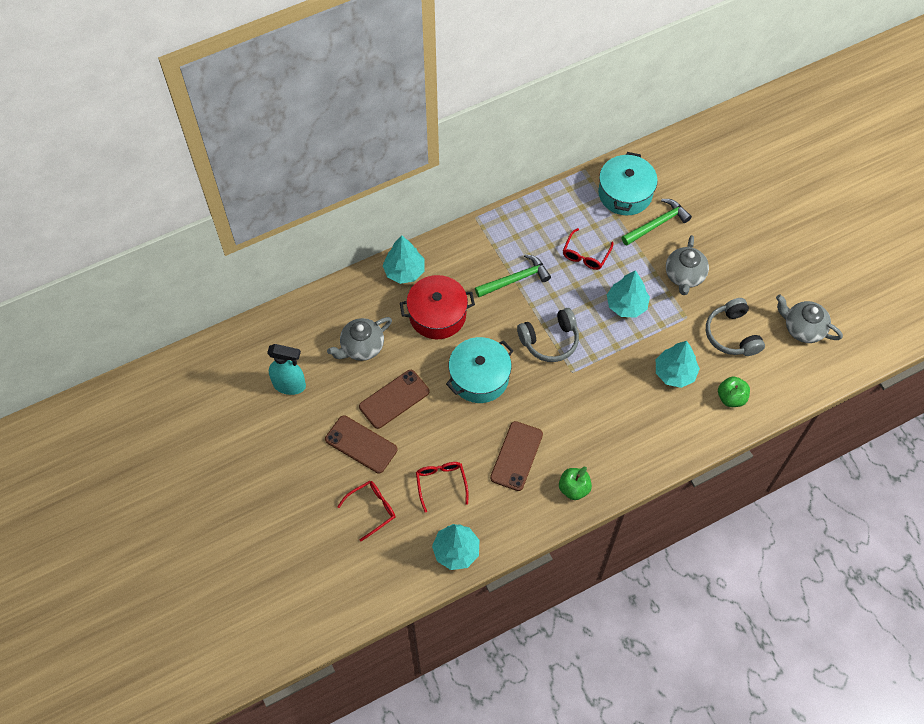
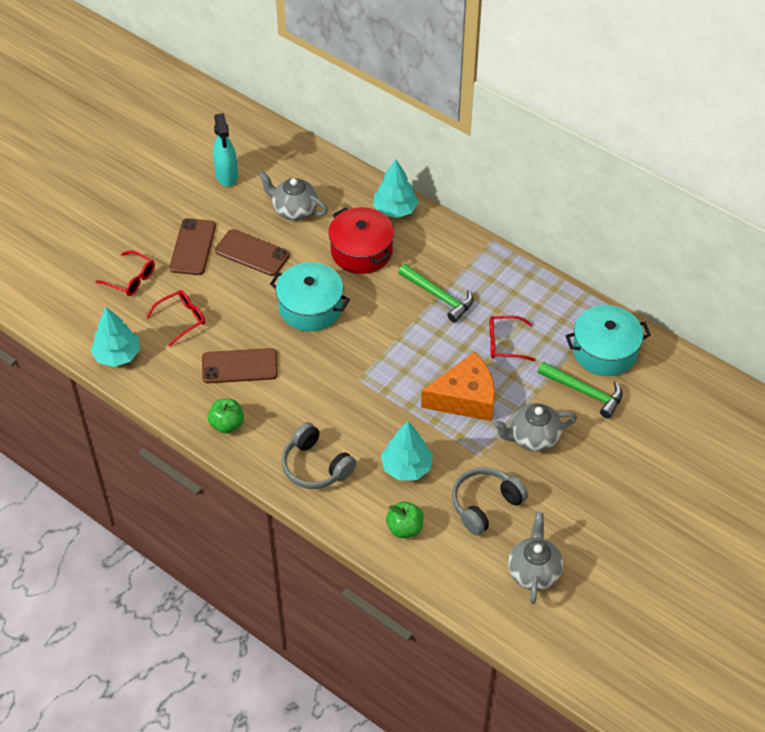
camera: 65 degrees right, 10 degrees down
grey headphones [517,308,579,362] -> grey headphones moved to [281,422,356,489]
turquoise tree [607,270,650,318] -> orange cheese [421,352,495,421]

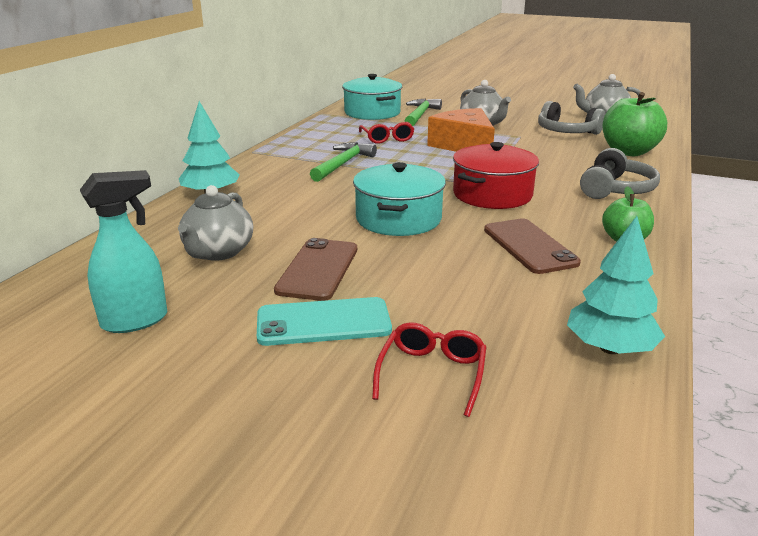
camera: 105 degrees left, 25 degrees down
red glasses [146,290,205,346] -> none
brown phone [169,218,216,275] -> turquoise phone [257,297,392,346]
red pot [328,207,394,274] -> red pot moved to [453,142,539,209]
turquoise tree [381,421,433,480] -> none
green apple [386,502,423,538] -> green apple [603,92,667,156], size x1.70

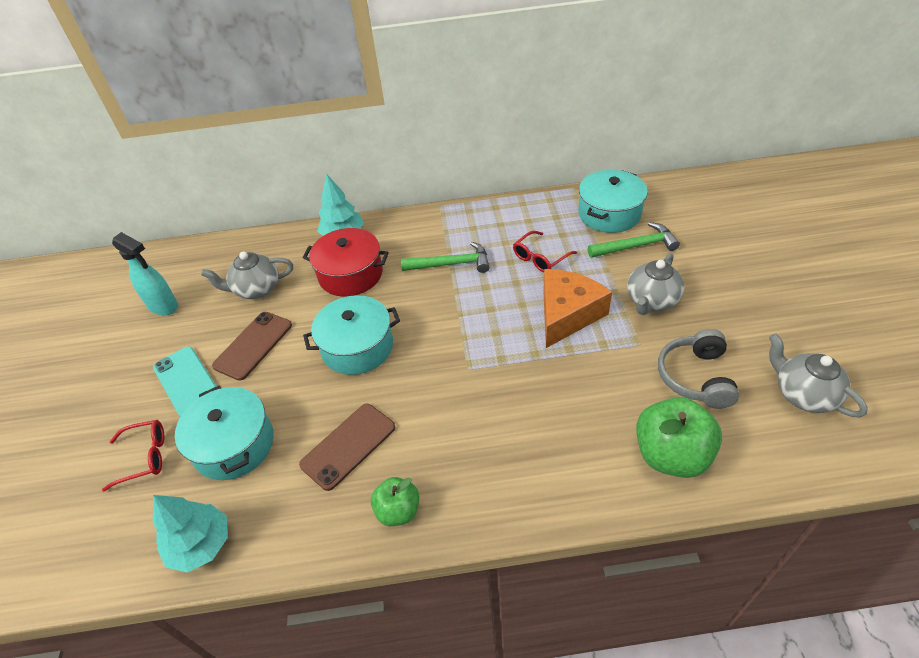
camera: 65 degrees right, 20 degrees up
brown phone [274,238,357,301] -> brown phone turned 45 degrees counterclockwise [212,312,292,381]
red pot [453,142,539,209] -> red pot moved to [303,228,389,297]
grey headphones [580,148,660,199] -> none
none -> turquoise pot [175,386,274,480]

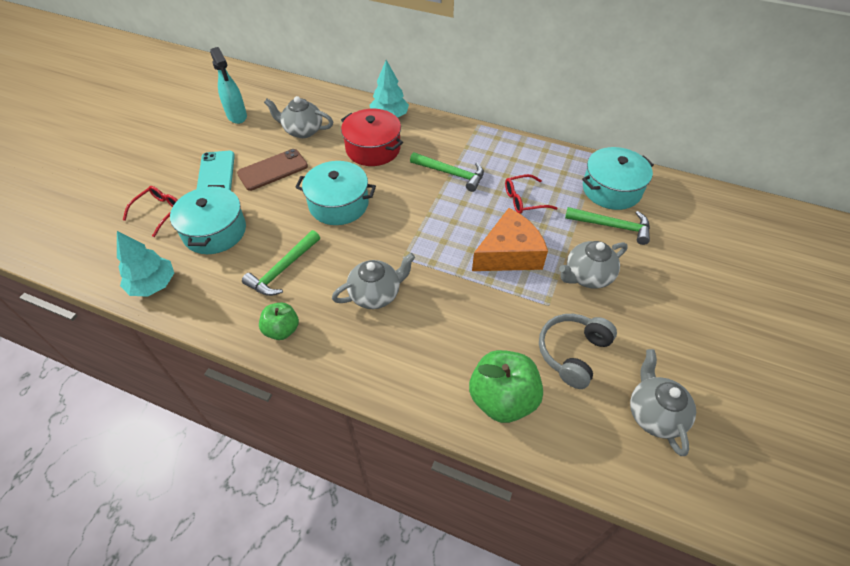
camera: 25 degrees right, 5 degrees up
red glasses [102,420,165,492] -> red glasses turned 75 degrees counterclockwise [123,186,177,237]
brown phone [299,404,395,491] -> green hammer [242,230,320,296]
none -> grey teapot [332,253,415,309]

